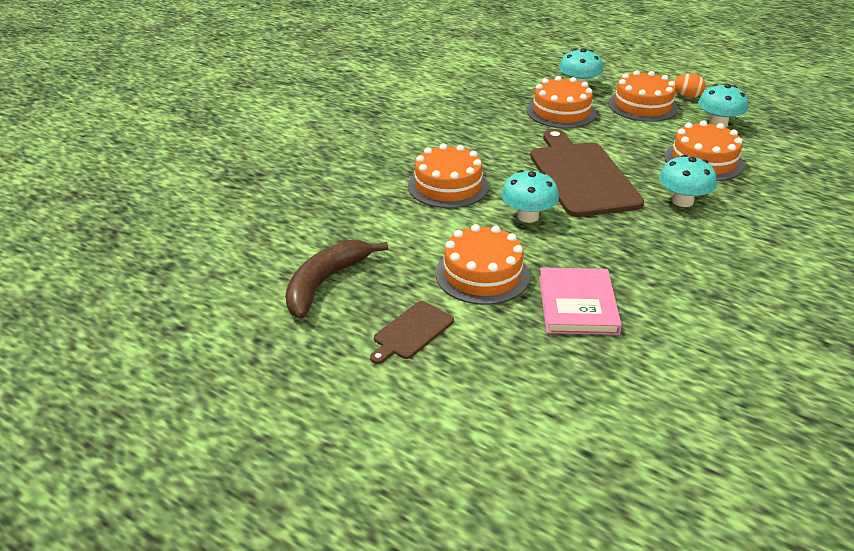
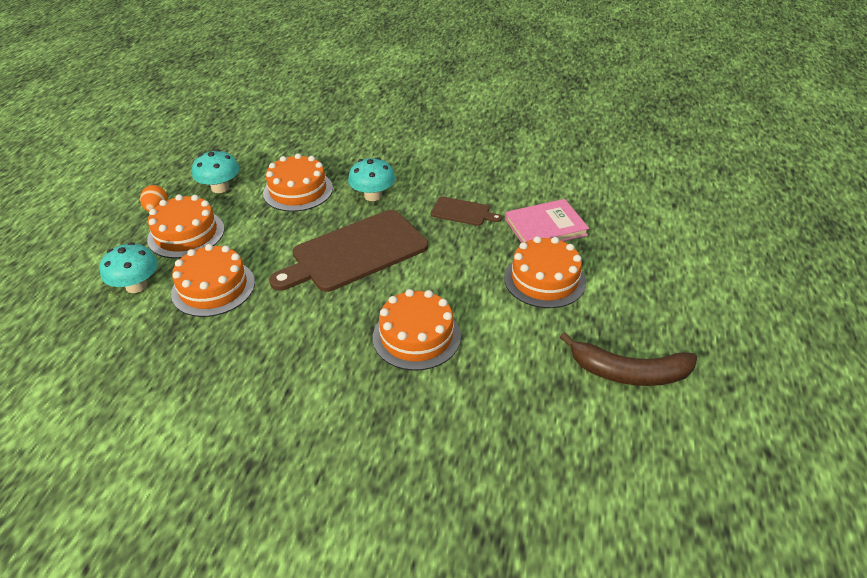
camera: 110 degrees left, 5 degrees up
brown cutting board [370,301,454,364] -> brown cutting board moved to [431,197,502,226]
turquoise mushroom [501,170,559,223] -> none

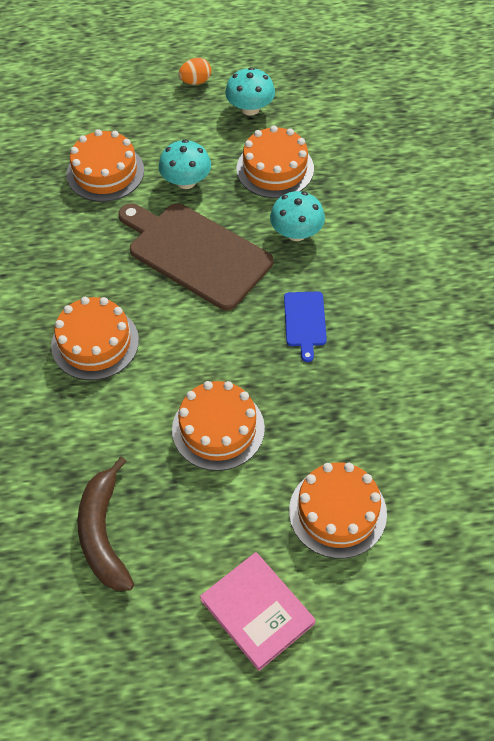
camera: 70 degrees right, 15 degrees up
turquoise mushroom [100,242,158,293] -> turquoise mushroom moved to [159,139,211,189]
orange cake [147,194,224,258] -> orange cake moved to [289,462,387,558]
brown cutting board [431,197,502,226] -> blue cutting board [284,292,327,362]
pink book [505,199,589,243] -> pink book moved to [200,552,316,671]

